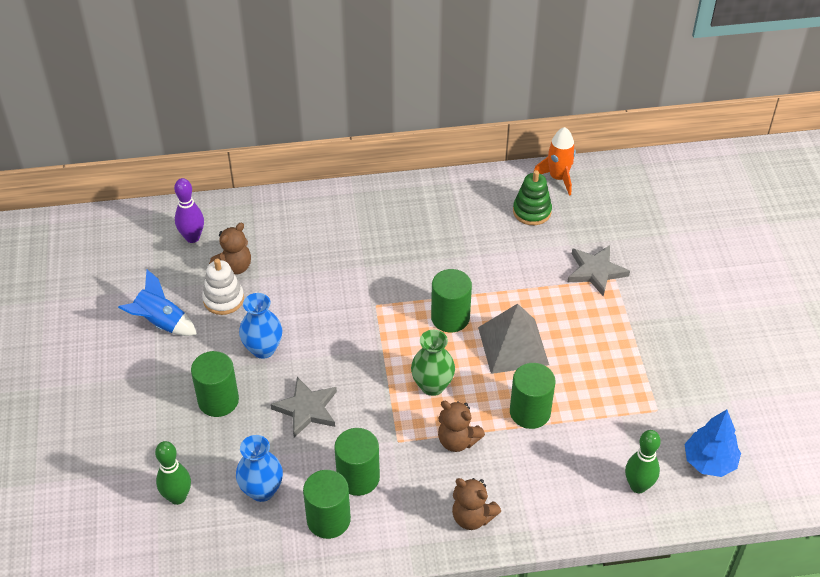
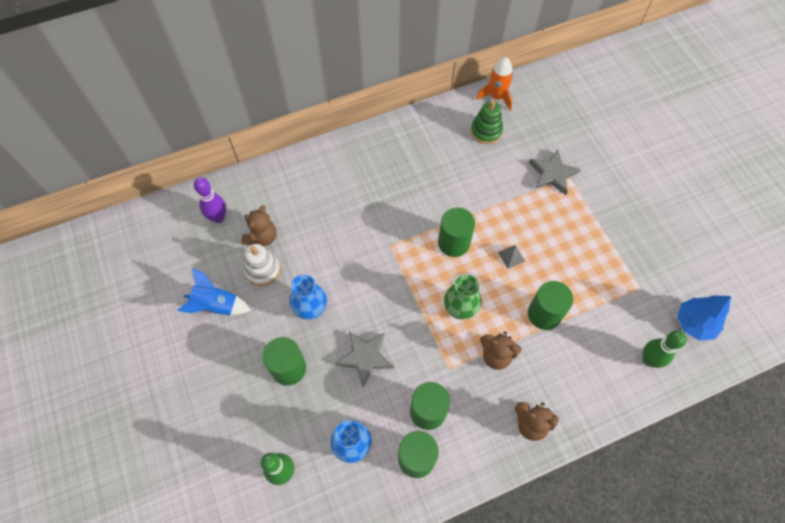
camera: 15 degrees left, 15 degrees up
grey pyramid [478,304,549,374] -> grey pyramid [498,245,525,269], size x0.42

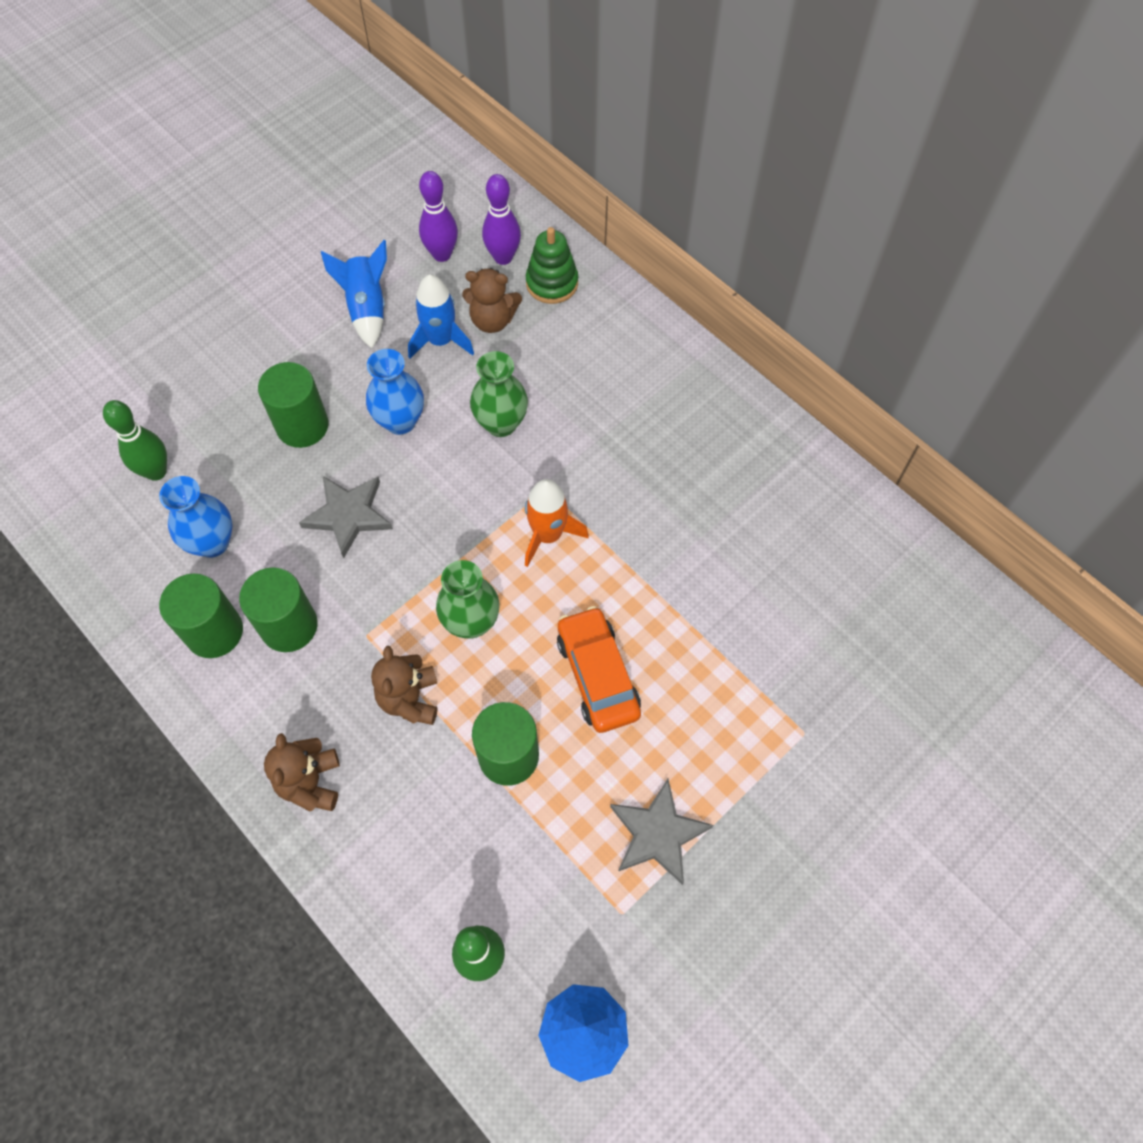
camera: 70 degrees right, 0 degrees up
white stacking toy [244,244,281,286] -> blue rocket [408,275,474,358]
green cylinder [438,207,475,257] -> none
green stacking toy [471,100,503,144] -> green stacking toy moved to [526,227,578,304]
orange rocket [476,57,513,111] -> orange rocket moved to [525,479,589,567]
grey pyramid [498,245,525,269] -> orange car [557,606,641,733]
grey star [529,150,581,195] -> grey star moved to [610,779,713,885]
none -> purple bowling pin [419,171,458,262]
none -> green vase [470,351,528,437]

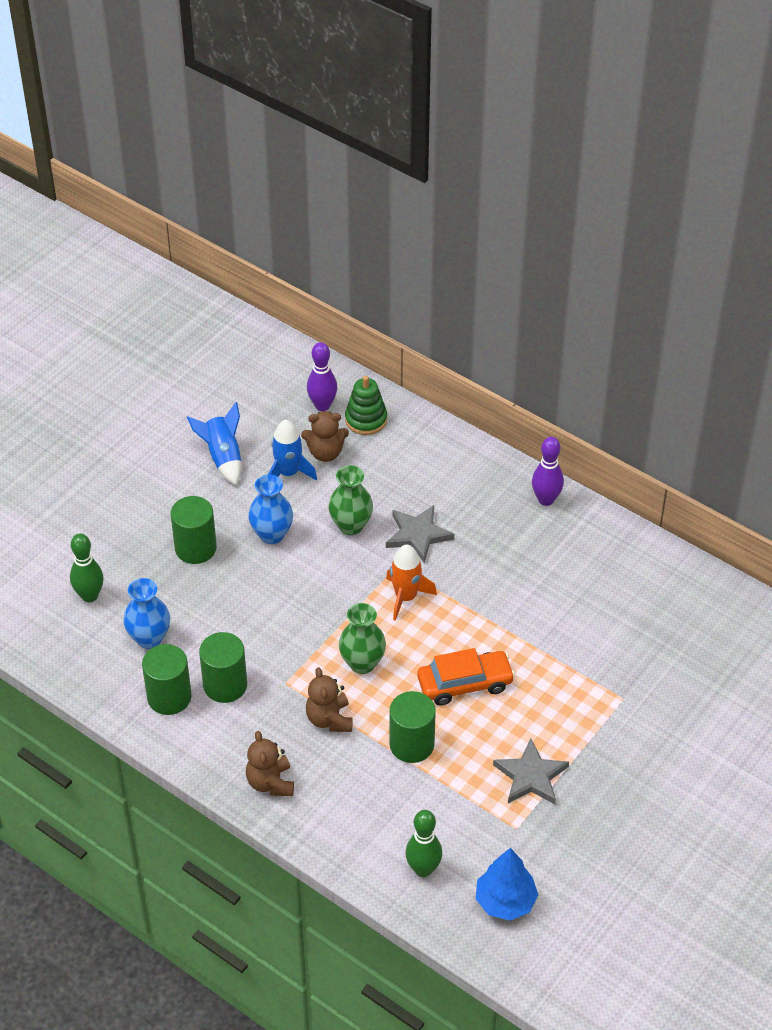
camera: 10 degrees left, 15 degrees down
grey star [299,476,393,558] -> grey star moved to [386,505,454,563]
purple bowling pin [419,171,458,262] -> purple bowling pin moved to [532,437,564,506]
orange car [557,606,641,733] -> orange car turned 105 degrees clockwise [417,648,515,706]

